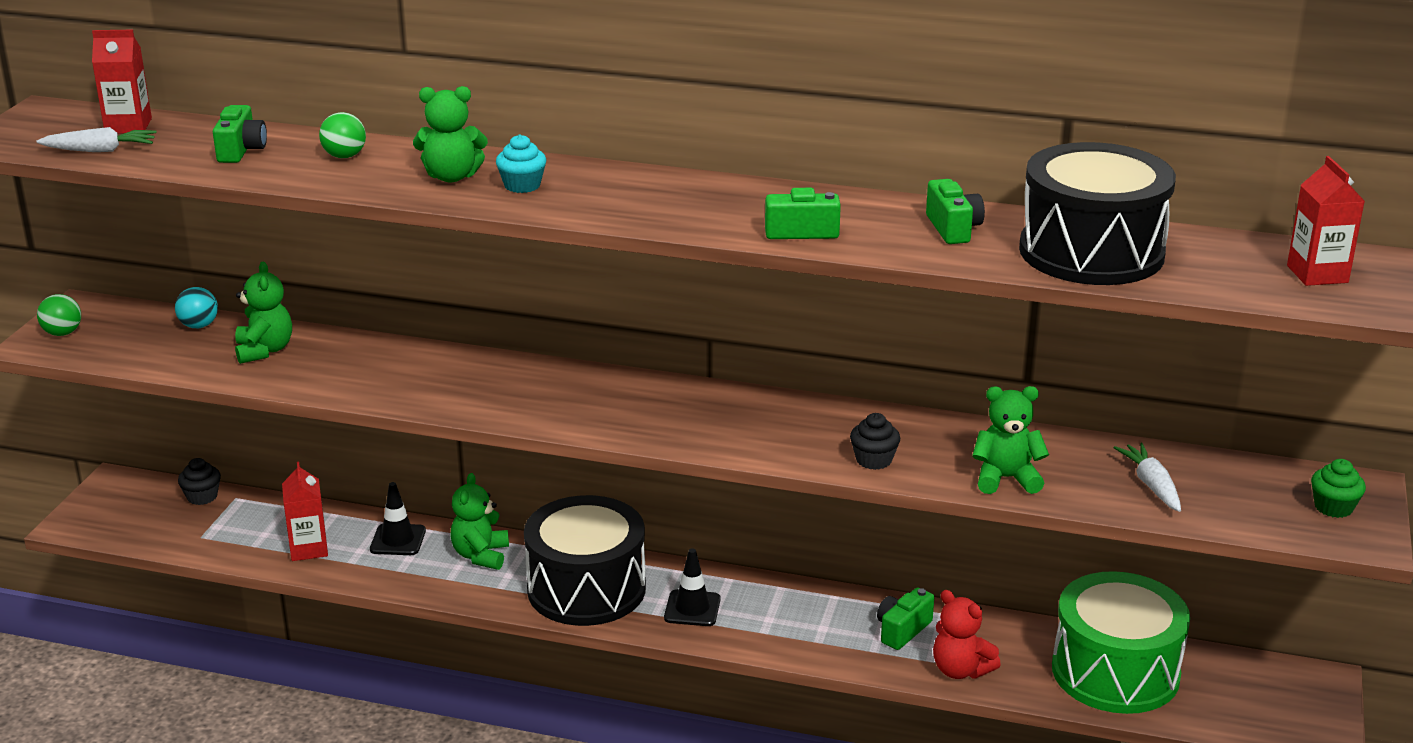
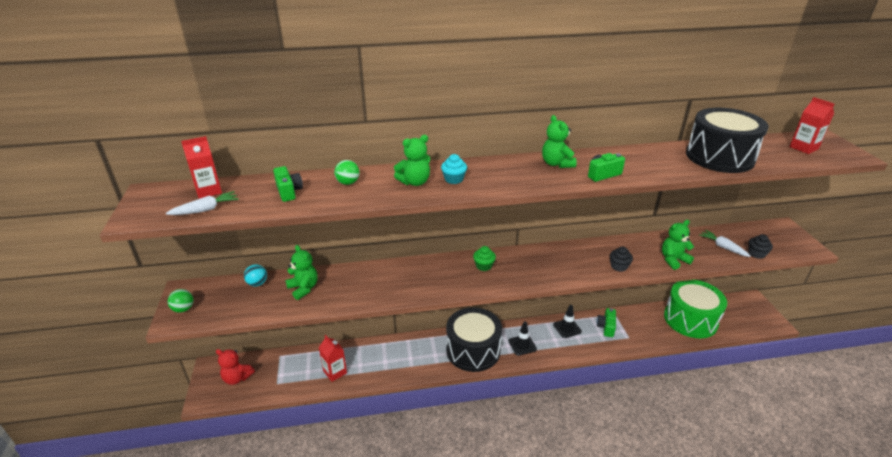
camera: 25 degrees left, 5 degrees up
black cupcake [178,458,221,505] -> black cupcake moved to [748,234,773,259]
black traffic cone [370,482,426,555] -> black traffic cone moved to [553,305,582,338]
green teddy bear [450,473,509,570] -> green teddy bear moved to [542,115,577,168]
green camera [926,179,985,244] -> none
red teddy bear [933,590,1001,679] -> red teddy bear moved to [216,349,255,385]
green cupcake [1311,459,1366,518] -> green cupcake moved to [473,246,496,271]

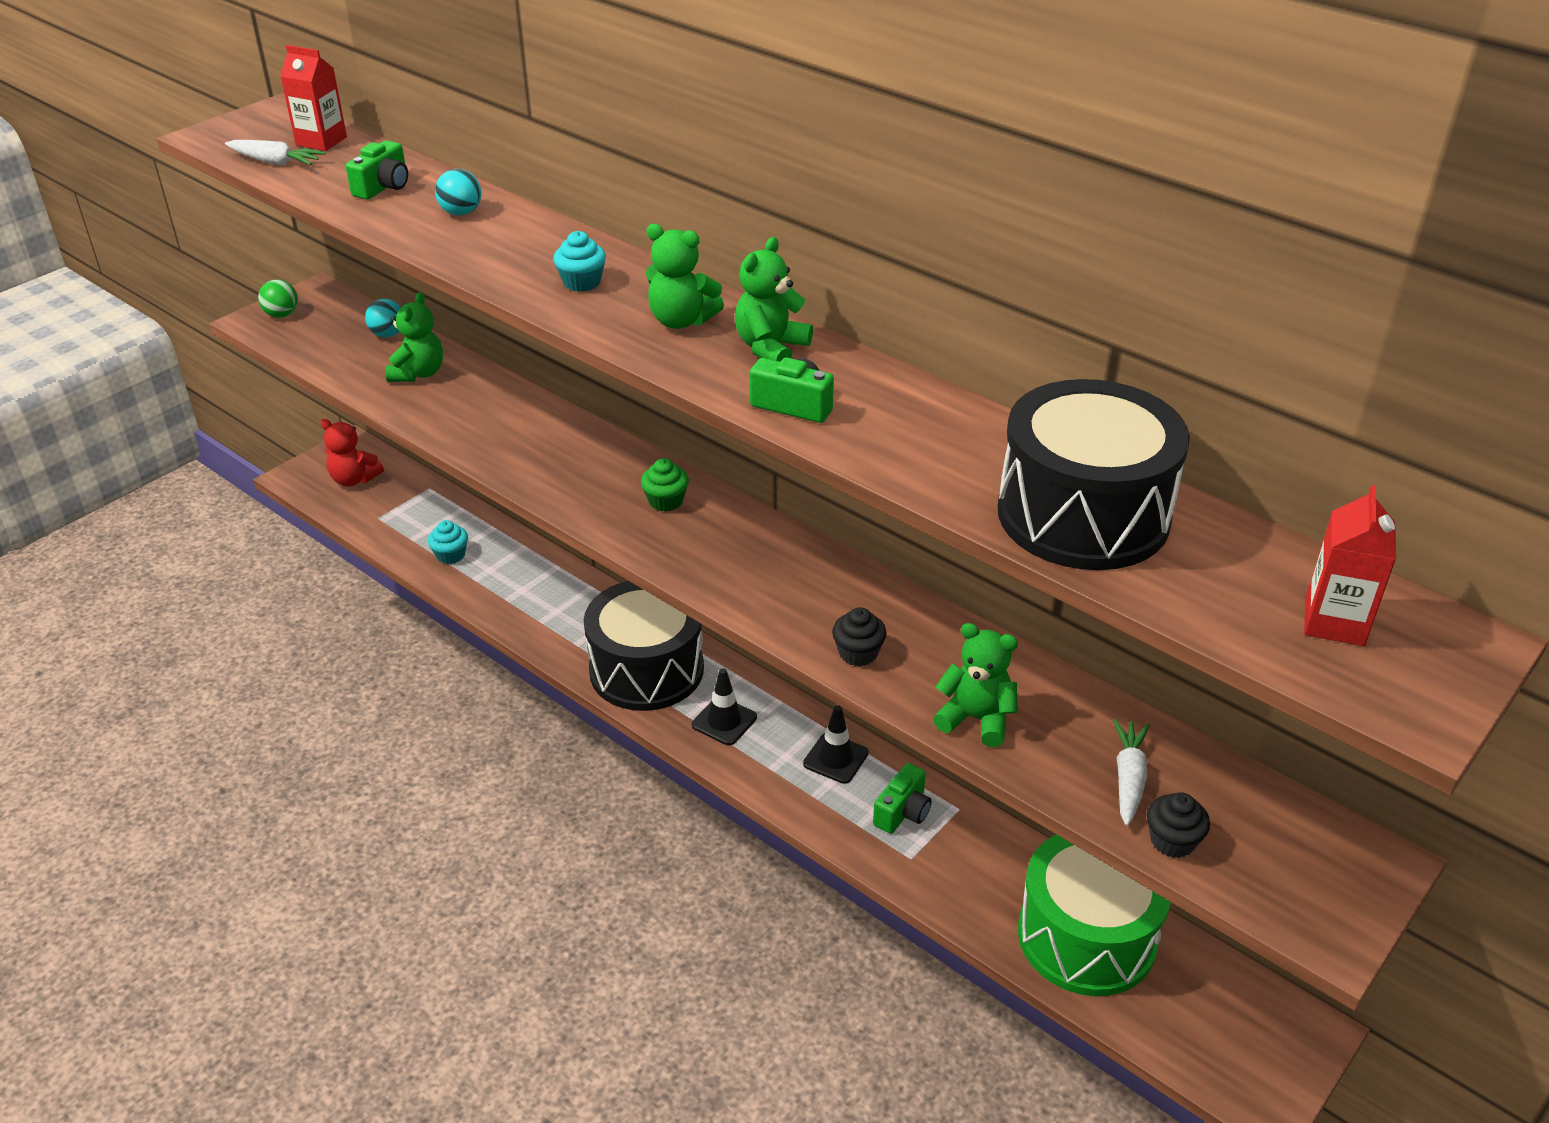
camera: 50 degrees right, 5 degrees up
red teddy bear [216,349,255,385] -> red teddy bear turned 45 degrees counterclockwise [320,419,384,486]
red carton [319,335,347,382] -> turquoise cupcake [428,520,468,564]
green ball [334,160,360,185] -> turquoise ball [435,169,481,216]
green teddy bear [394,135,430,186] -> green teddy bear moved to [646,224,724,329]
green camera [597,308,616,337] -> green camera turned 150 degrees clockwise [873,763,932,834]

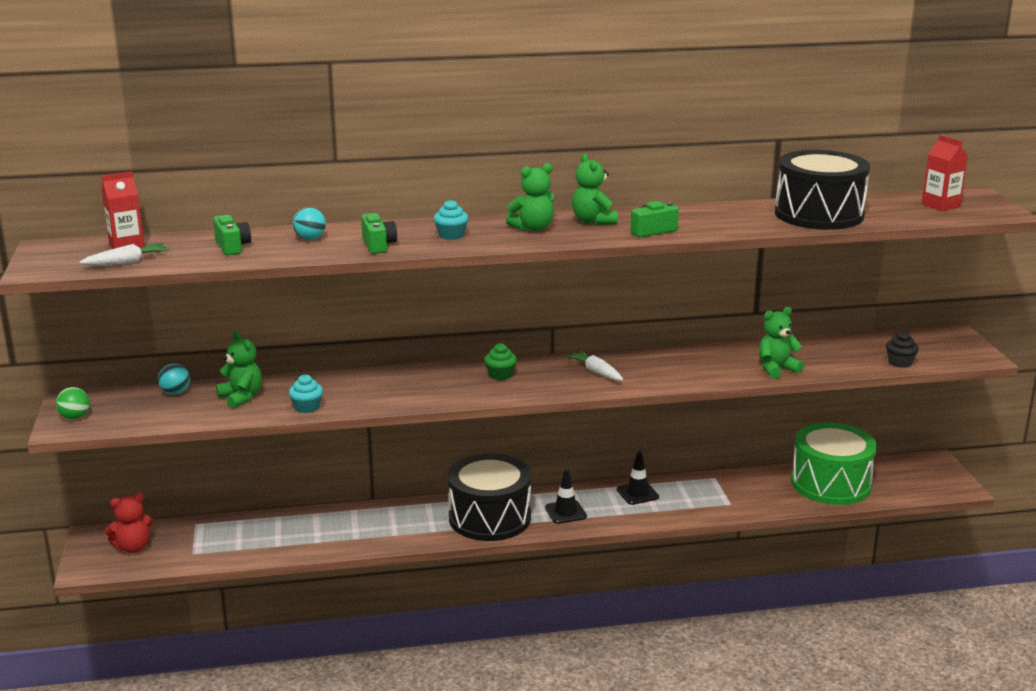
camera: 50 degrees left, 15 degrees down
turquoise cupcake [428,520,468,564] -> turquoise cupcake moved to [289,374,323,413]
black cupcake [832,607,887,666] -> none
green camera [873,763,932,834] -> green camera moved to [361,213,397,254]
white carrot [1113,719,1150,826] -> white carrot moved to [565,350,623,381]

